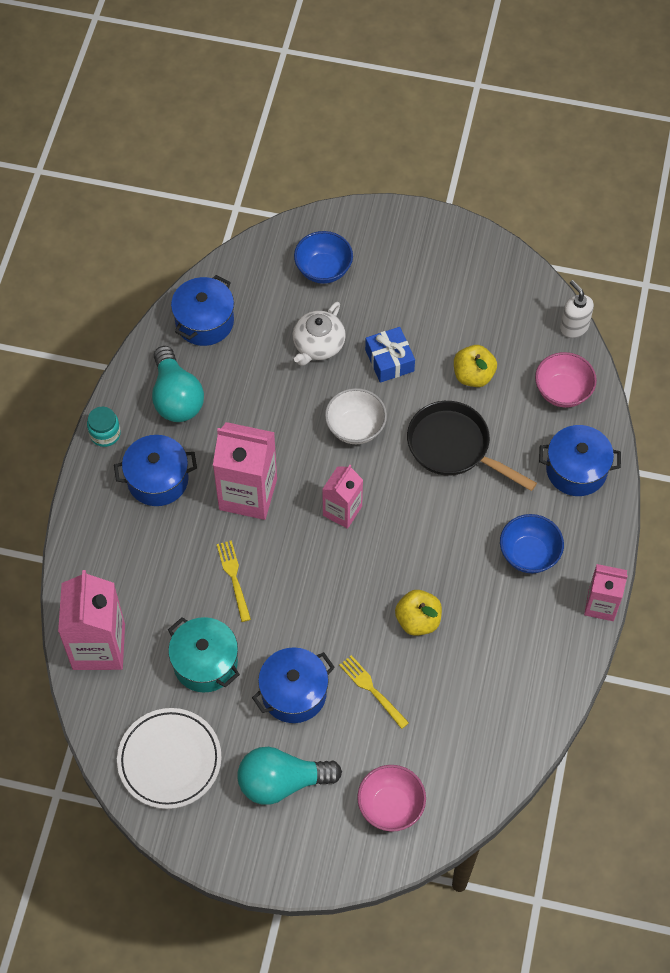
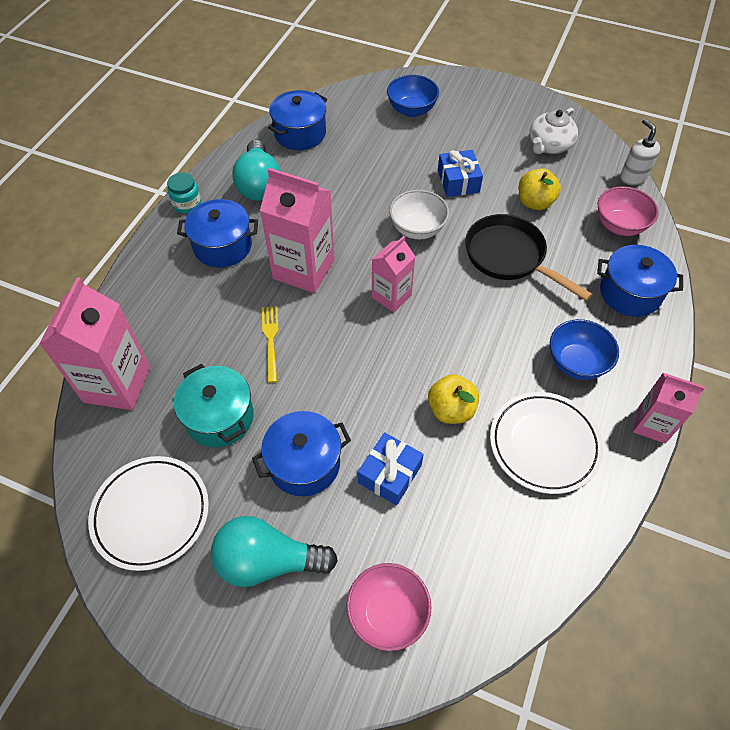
camera: 10 degrees right, 5 degrees down
white teapot [293,302,346,366] -> white teapot moved to [529,108,578,154]
yellow fork [339,655,409,729] -> blue gift [358,432,424,505]
none -> white plate [490,392,603,494]

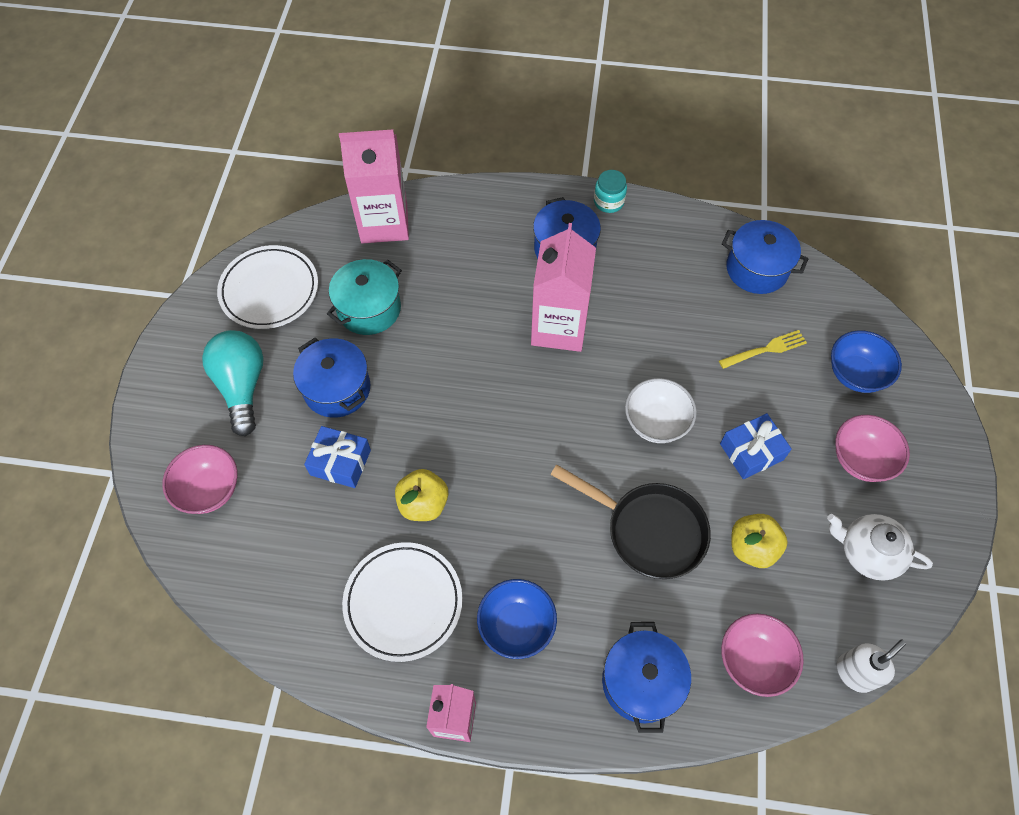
camera: 75 degrees right, 5 degrees up
turquoise light bulb [232,140,281,201] -> none
yellow fork [262,306,279,383] -> yellow fork moved to [719,330,807,369]
pink carton [372,236,416,312] -> none
black pan [465,214,592,301] -> black pan turned 90 degrees clockwise [550,465,711,579]
none -> pink bowl [835,415,910,482]

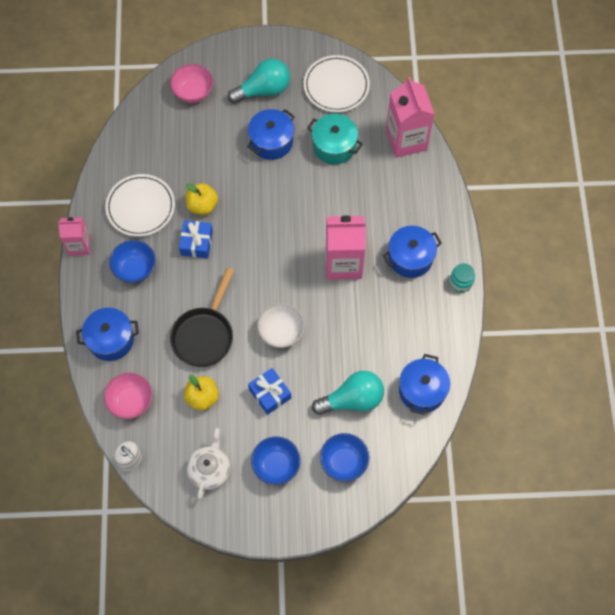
camera: 80 degrees right, 5 degrees up
blue gift [304,426,371,488] -> blue gift moved to [179,220,213,258]
yellow fork [719,330,807,369] -> turquoise light bulb [312,371,384,415]
pink bowl [835,415,910,482] -> blue bowl [251,437,301,485]

